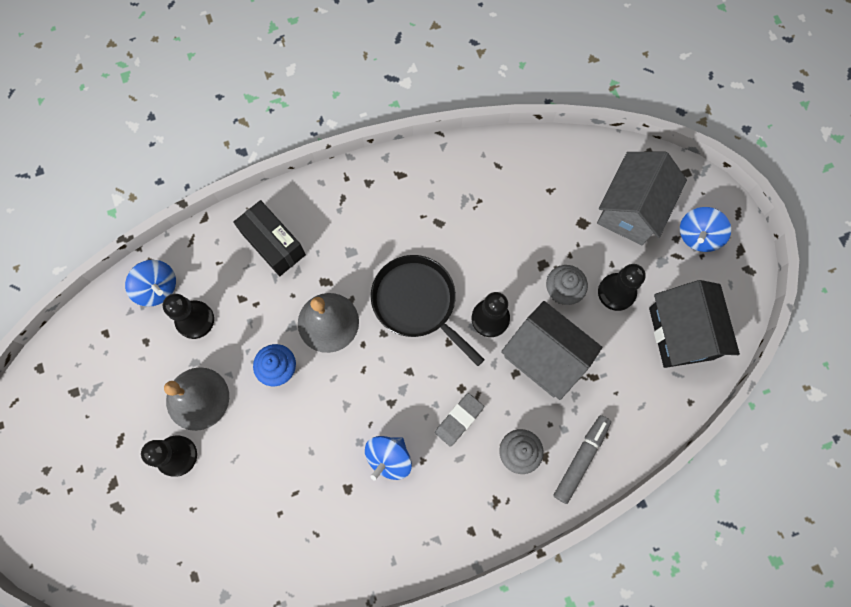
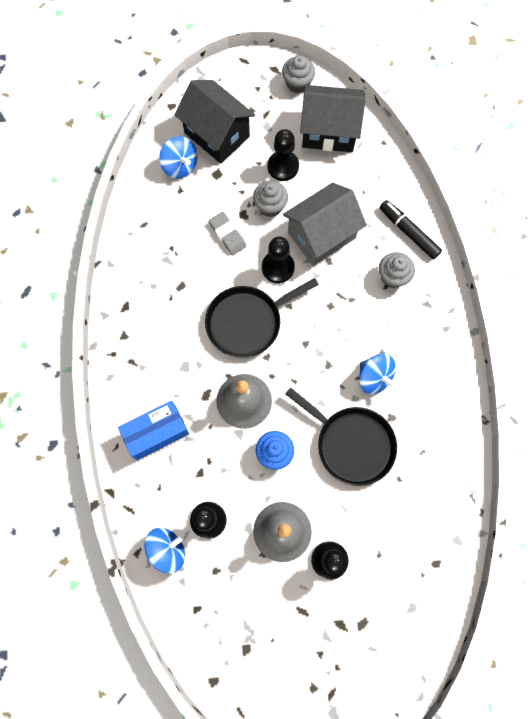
camera: 75 degrees left, 0 degrees up
black box [233,200,306,276] -> blue box [118,401,189,460]
grey eraser [435,393,484,447] -> grey eraser moved to [209,212,247,255]
grey marker [553,415,611,504] -> black marker [380,200,442,259]
grey house [597,151,687,245] -> black house [174,80,255,164]
blue spinning top [680,207,731,252] -> blue spinning top moved to [159,136,197,179]
none -> grey cupcake [282,55,315,93]
none -> black pan [285,387,397,486]

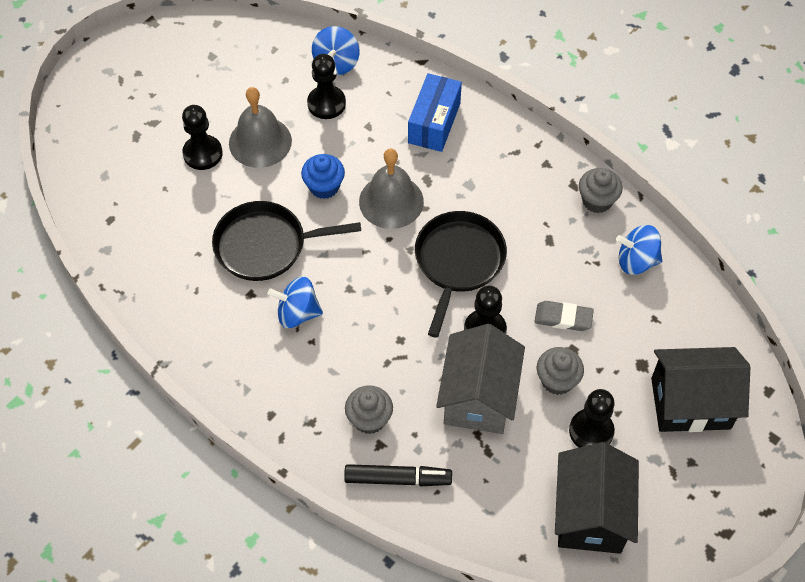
camera: 135 degrees right, 15 degrees down
blue spinning top [159,136,197,179] -> blue spinning top moved to [616,225,662,275]
grey cupcake [282,55,315,93] -> grey cupcake moved to [579,168,623,213]
black house [300,85,366,152] -> black house turned 45 degrees counterclockwise [555,442,639,554]

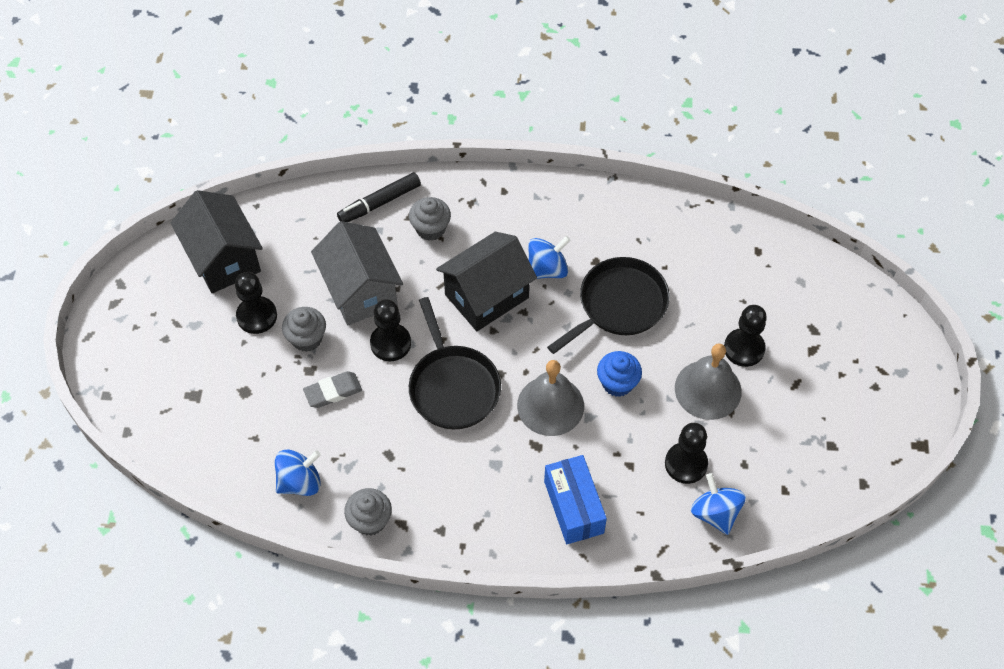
camera: 145 degrees right, 0 degrees up
black house [651,347,750,432] -> black house moved to [436,232,537,331]

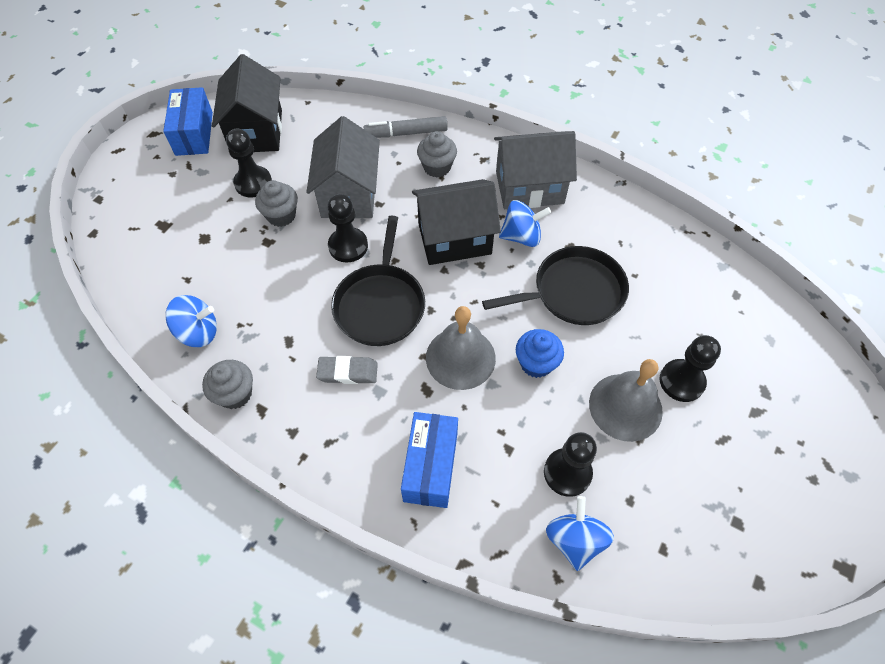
camera: 25 degrees right, 0 degrees up
grey eraser [303,371,362,408] -> grey eraser moved to [316,356,378,384]
black marker [337,172,421,222] -> grey marker [364,116,448,138]
none -> blue box [163,87,213,156]
none -> grey house [494,131,577,209]

